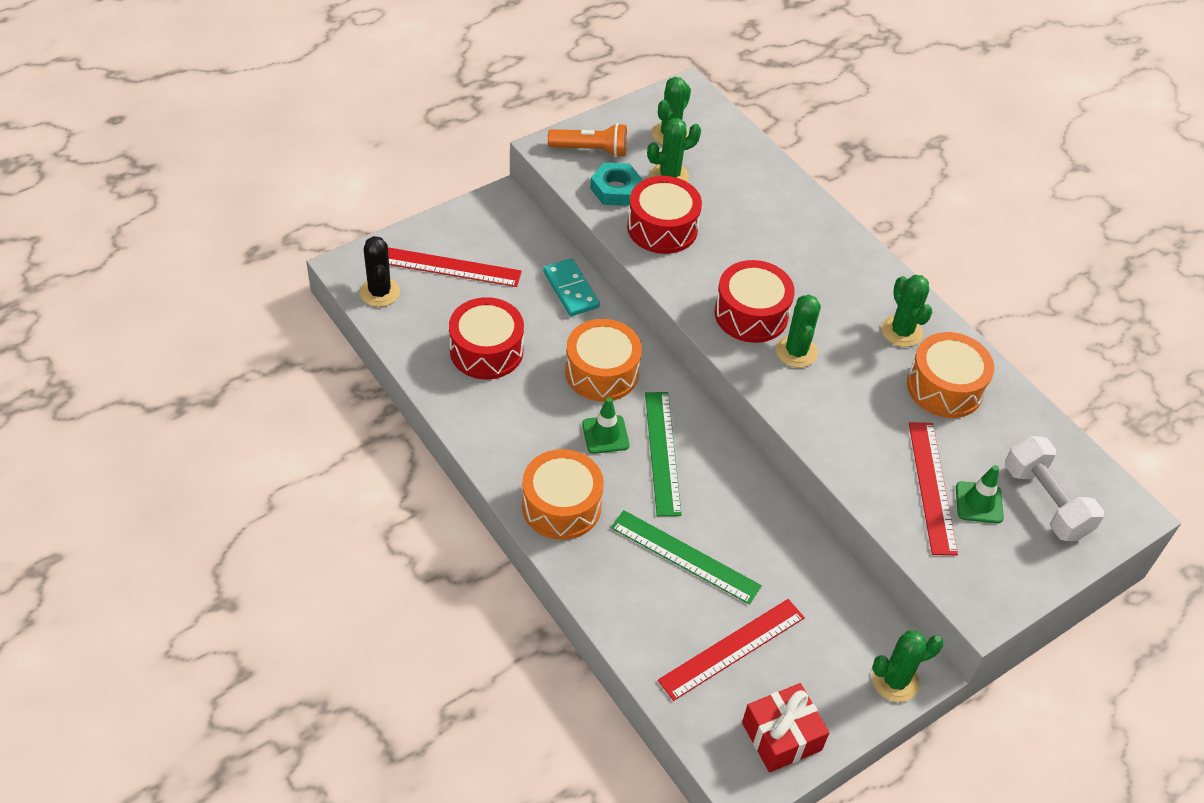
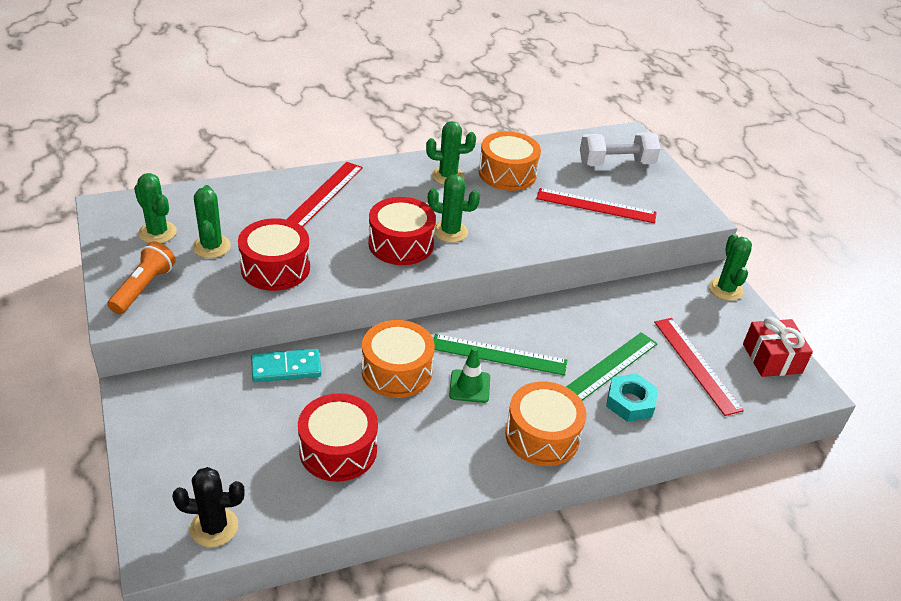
camera: 75 degrees left, 10 degrees down
red ruler [388,247,522,287] -> red ruler moved to [286,162,363,227]
turquoise nut [590,162,643,206] -> turquoise nut moved to [606,373,658,422]
green traffic cone [956,465,1004,524] -> none

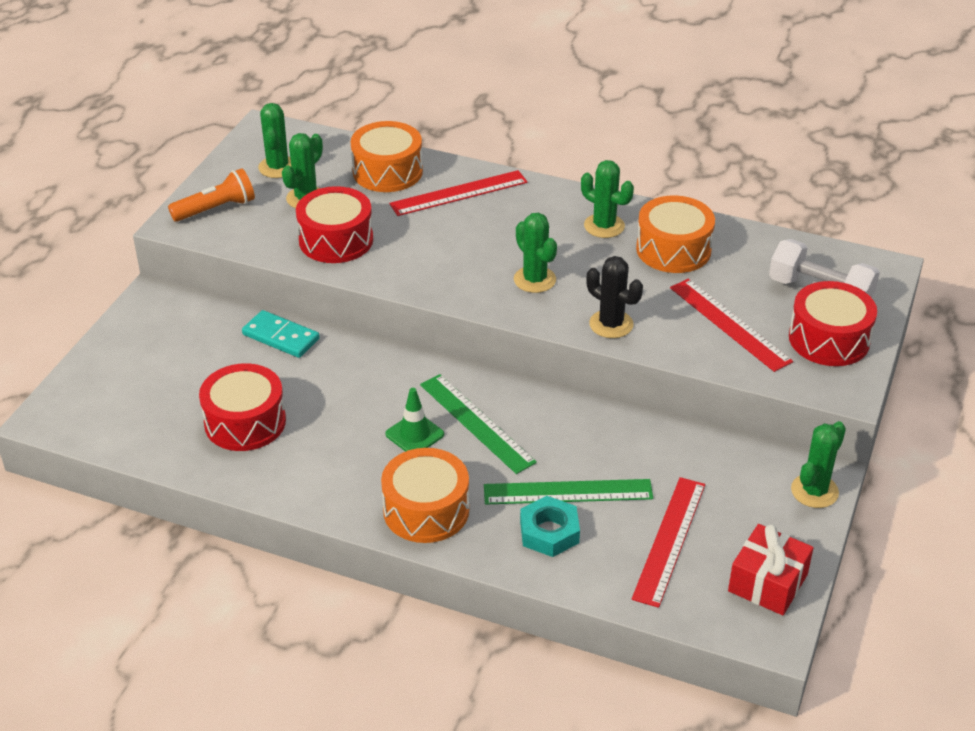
camera: 45 degrees right, 0 degrees up
black cactus [172,467,245,547] -> black cactus moved to [586,256,643,338]
orange drum [362,320,435,398] -> orange drum moved to [351,121,423,192]
red drum [368,197,436,265] -> red drum moved to [789,281,877,366]

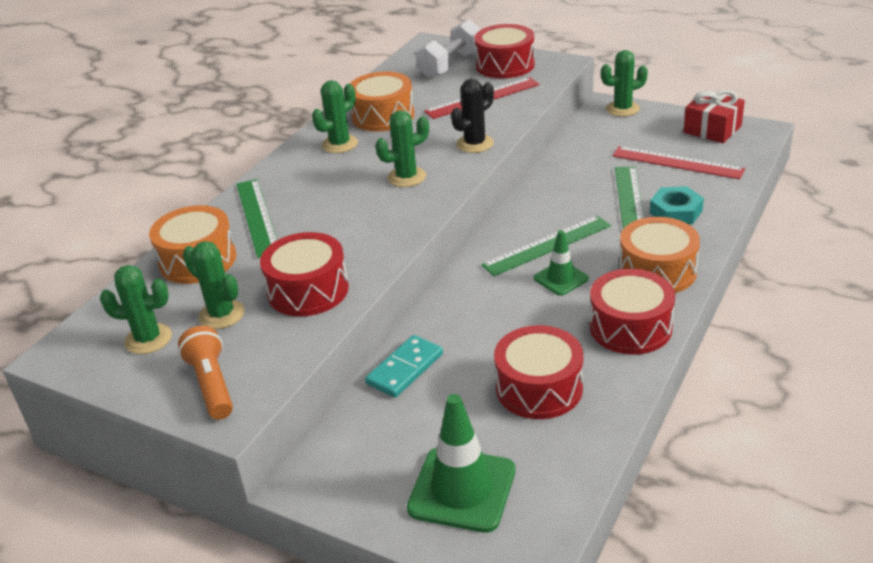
camera: 80 degrees left, 5 degrees down
red ruler [389,170,528,216] -> green ruler [236,179,277,258]
green cactus [791,421,846,508] -> green cactus turned 60 degrees counterclockwise [601,50,648,117]
none -> green traffic cone [407,394,515,533]
none -> red drum [590,269,675,354]

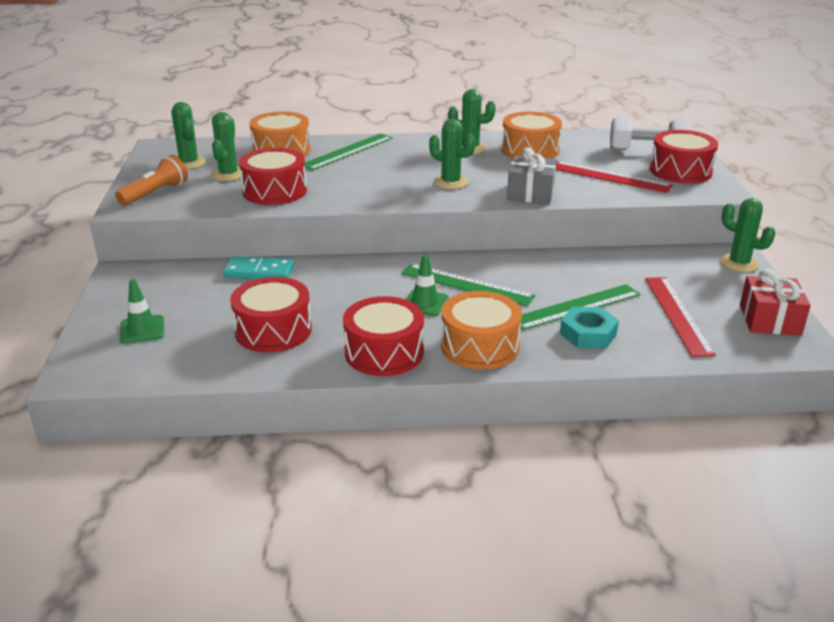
camera: 55 degrees right, 5 degrees down
green traffic cone [407,394,515,533] -> green traffic cone [120,279,164,344], size x0.57
black cactus [451,79,494,153] -> grey gift [507,147,557,204]

